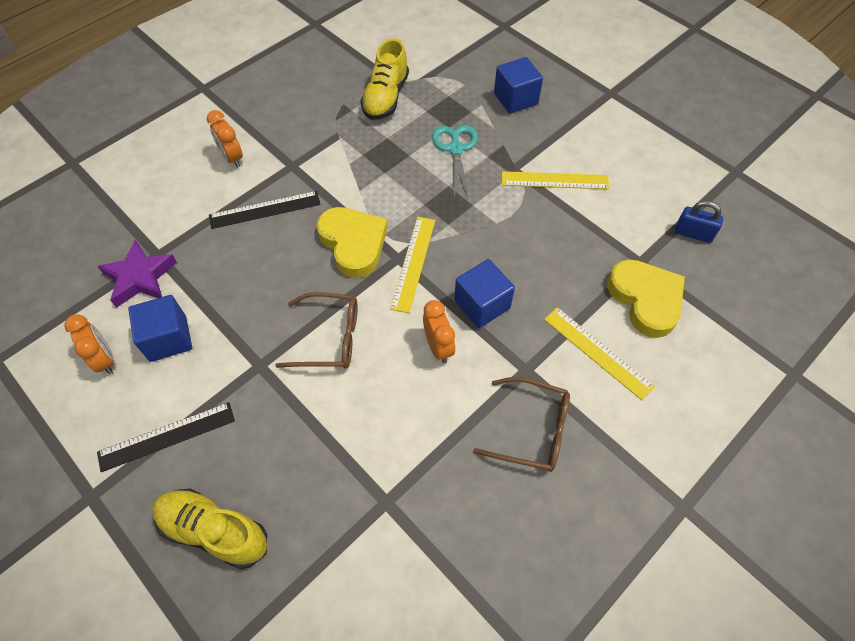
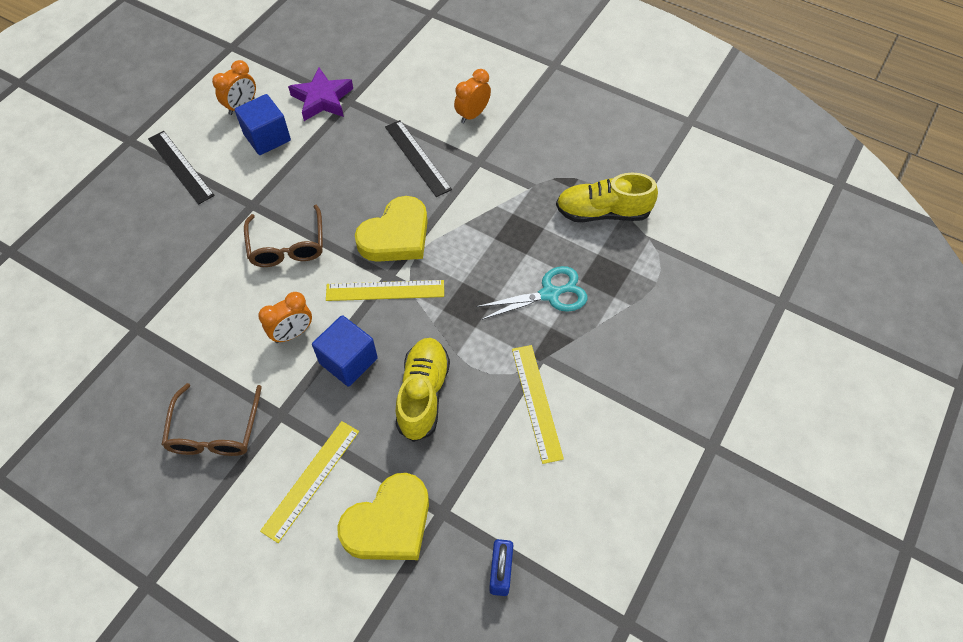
camera: 75 degrees right, 0 degrees up
yellow shoe [152,489,267,569] -> yellow shoe moved to [396,338,450,442]
blue cube [494,57,543,114] -> none

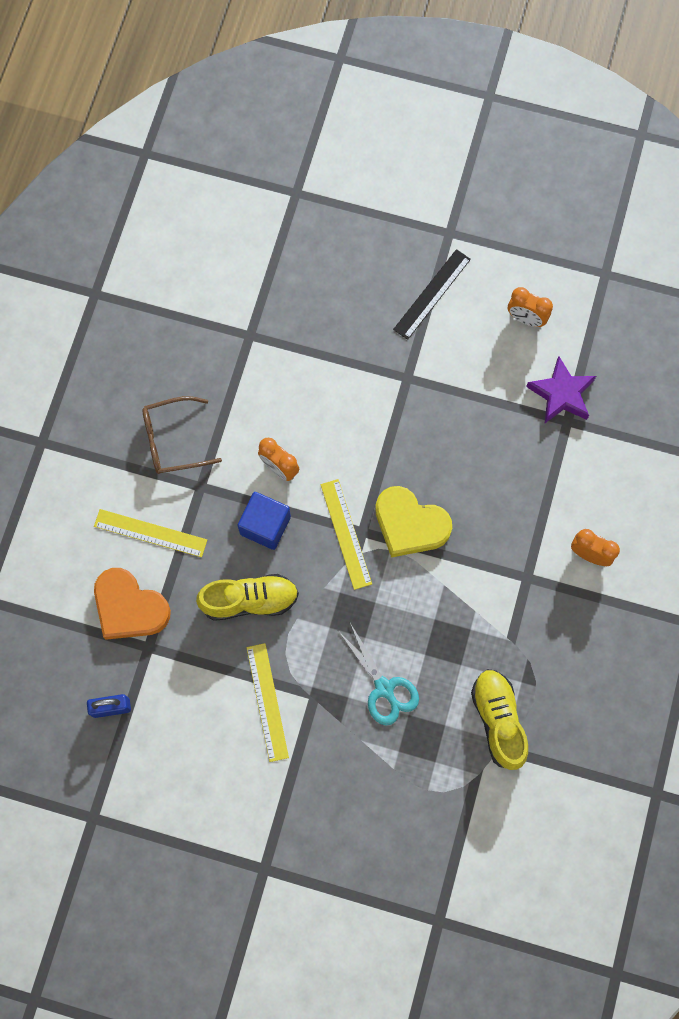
camera: 75 degrees right, 15 degrees up
blue cube [234,94,291,155] -> none
brown glasses [244,205,323,267] -> none
yellow heart [337,473,429,560] -> orange heart [94,568,171,640]
black ruler [385,120,452,197] -> none
yellow ruler [512,345,564,464] -> yellow ruler turned 75 degrees counterclockwise [246,643,289,762]

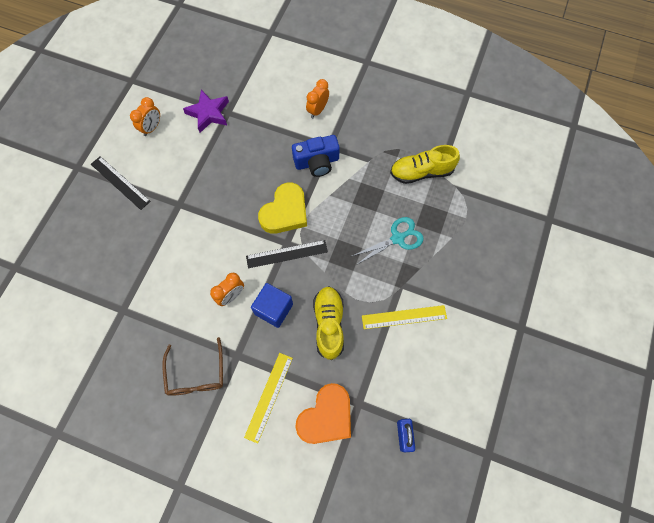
camera: 85 degrees left, 5 degrees down
yellow ruler [320,479,372,590] -> black ruler [246,240,328,268]
none -> blue camera [292,135,340,177]

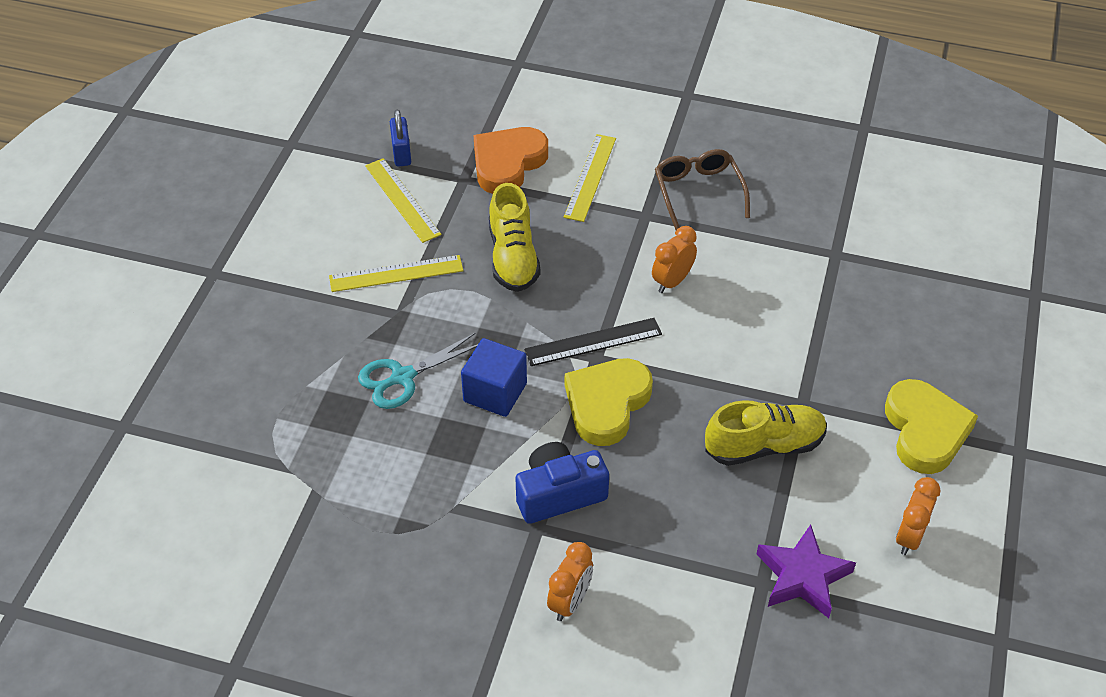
camera: 175 degrees right, 20 degrees down
black ruler [91,156,151,210] -> yellow heart [885,379,978,474]
blue cube [251,283,293,328] -> blue cube moved to [461,338,527,417]
yellow shoe [390,145,460,184] -> yellow shoe moved to [705,400,827,466]
none -> yellow ruler [365,158,442,243]

